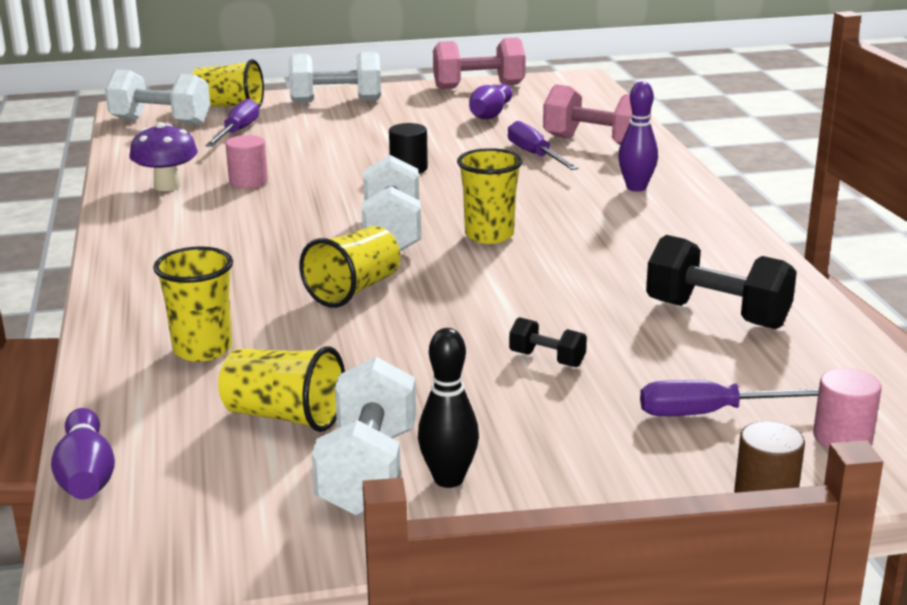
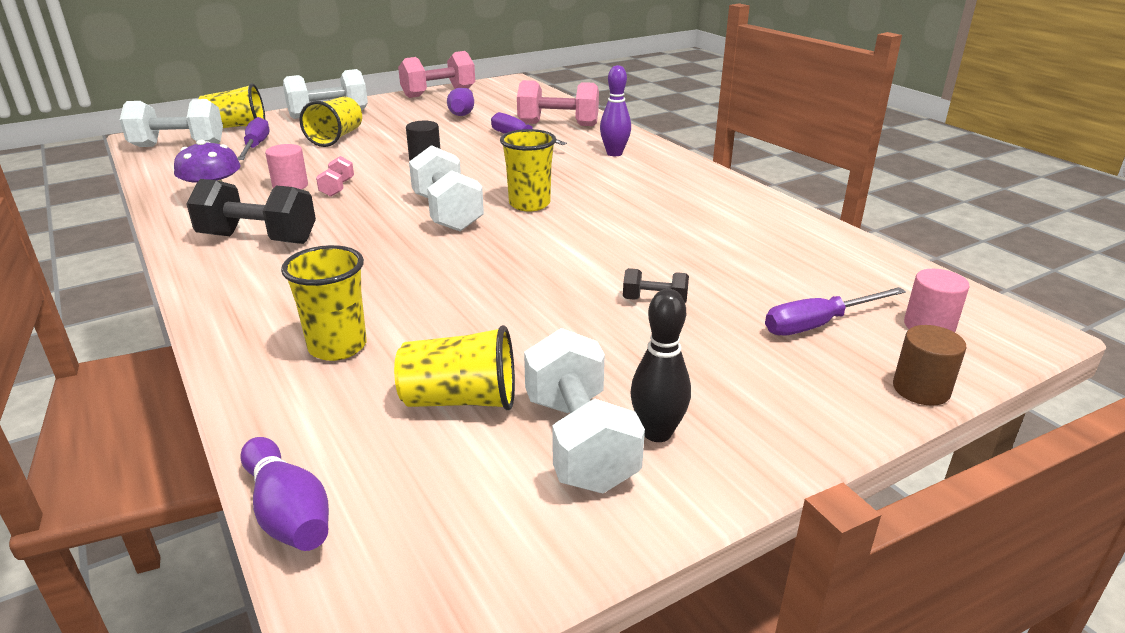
camera: 20 degrees left, 5 degrees up
yellow cup [300,226,400,308] -> yellow cup moved to [299,97,362,147]
black dumbbell [646,235,797,329] -> black dumbbell moved to [186,179,316,244]
none -> pink dumbbell [316,156,354,197]

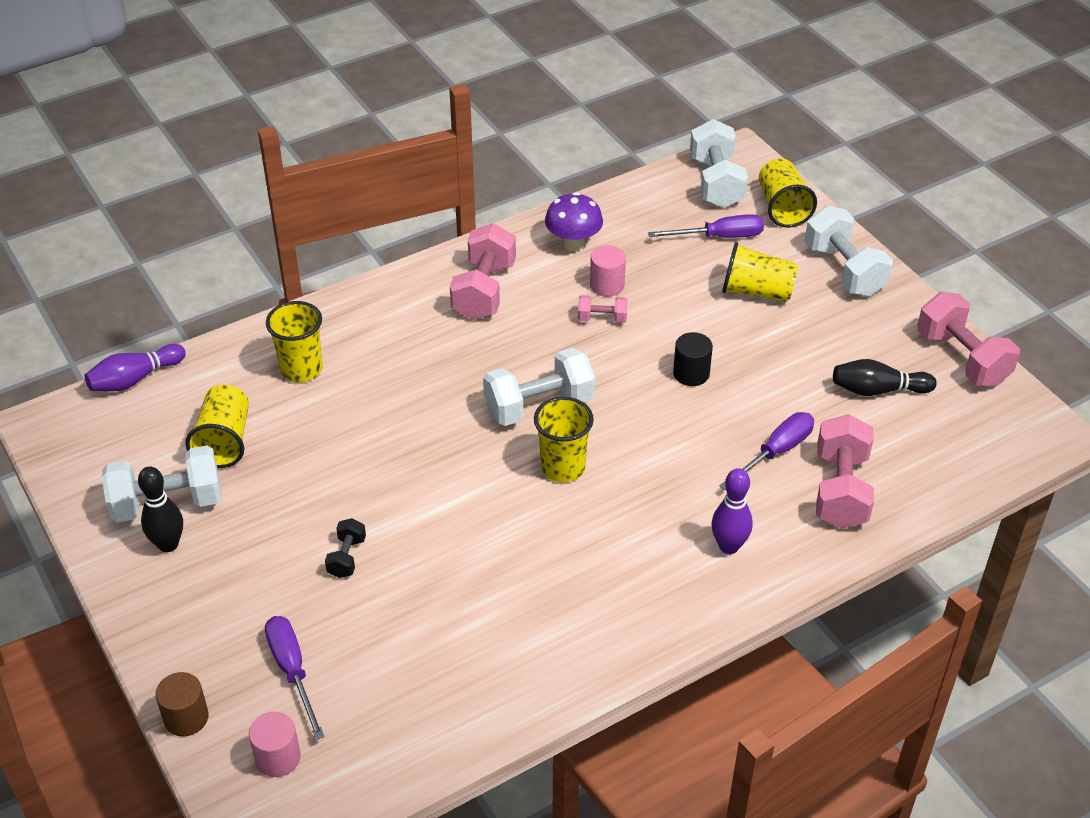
camera: 90 degrees right, 15 degrees up
black dumbbell [186,179,316,244] -> pink dumbbell [450,223,516,320]
purple bowling pin [447,88,474,116] -> black bowling pin [833,359,937,396]

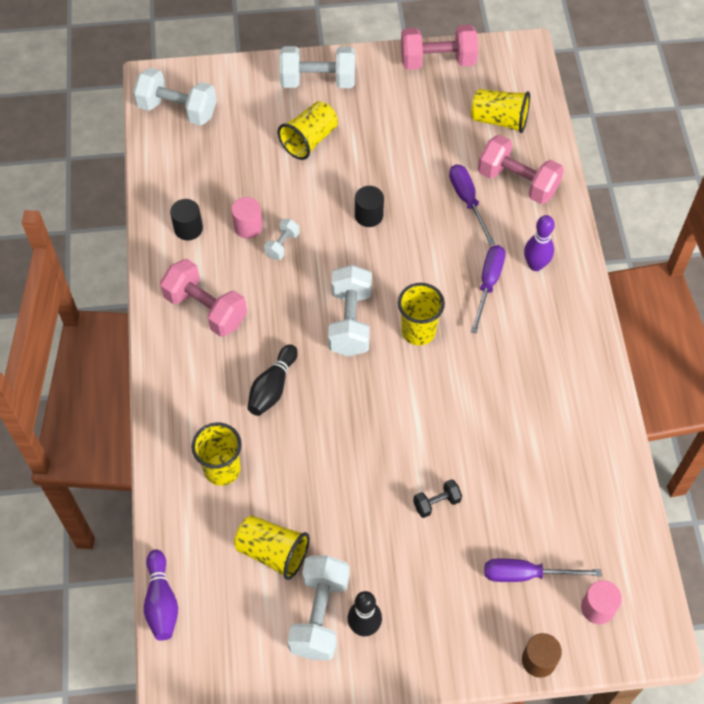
camera: 65 degrees left, 15 degrees up
black dumbbell [325,518,366,578] -> black dumbbell turned 60 degrees counterclockwise [413,479,462,518]
purple mushroom [545,192,603,251] -> black cylinder [170,199,203,240]
pink dumbbell [578,295,628,323] -> white dumbbell [264,219,300,260]
purple screwdriver [648,214,764,238] -> purple screwdriver moved to [471,245,506,334]
yellow cup [759,158,817,228] -> yellow cup moved to [471,89,530,133]
black bowling pin [833,359,937,396] -> black bowling pin moved to [247,344,298,416]

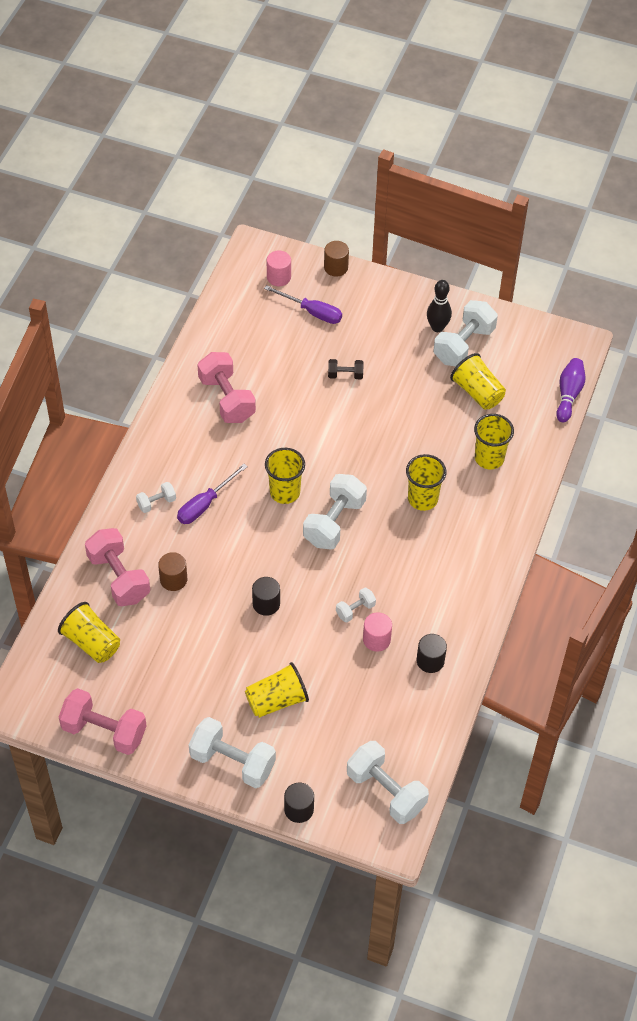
camera: 155 degrees left, 5 degrees down
pink dumbbell [160,259,247,337] -> pink dumbbell moved to [197,352,256,423]
black bowling pin [247,344,298,416] -> yellow cup [406,454,446,511]
purple screwdriver [449,164,495,245] -> brown cylinder [158,552,187,591]
purple bowling pin [524,215,555,271] -> white dumbbell [136,482,176,513]
none -> black cylinder [284,782,314,823]

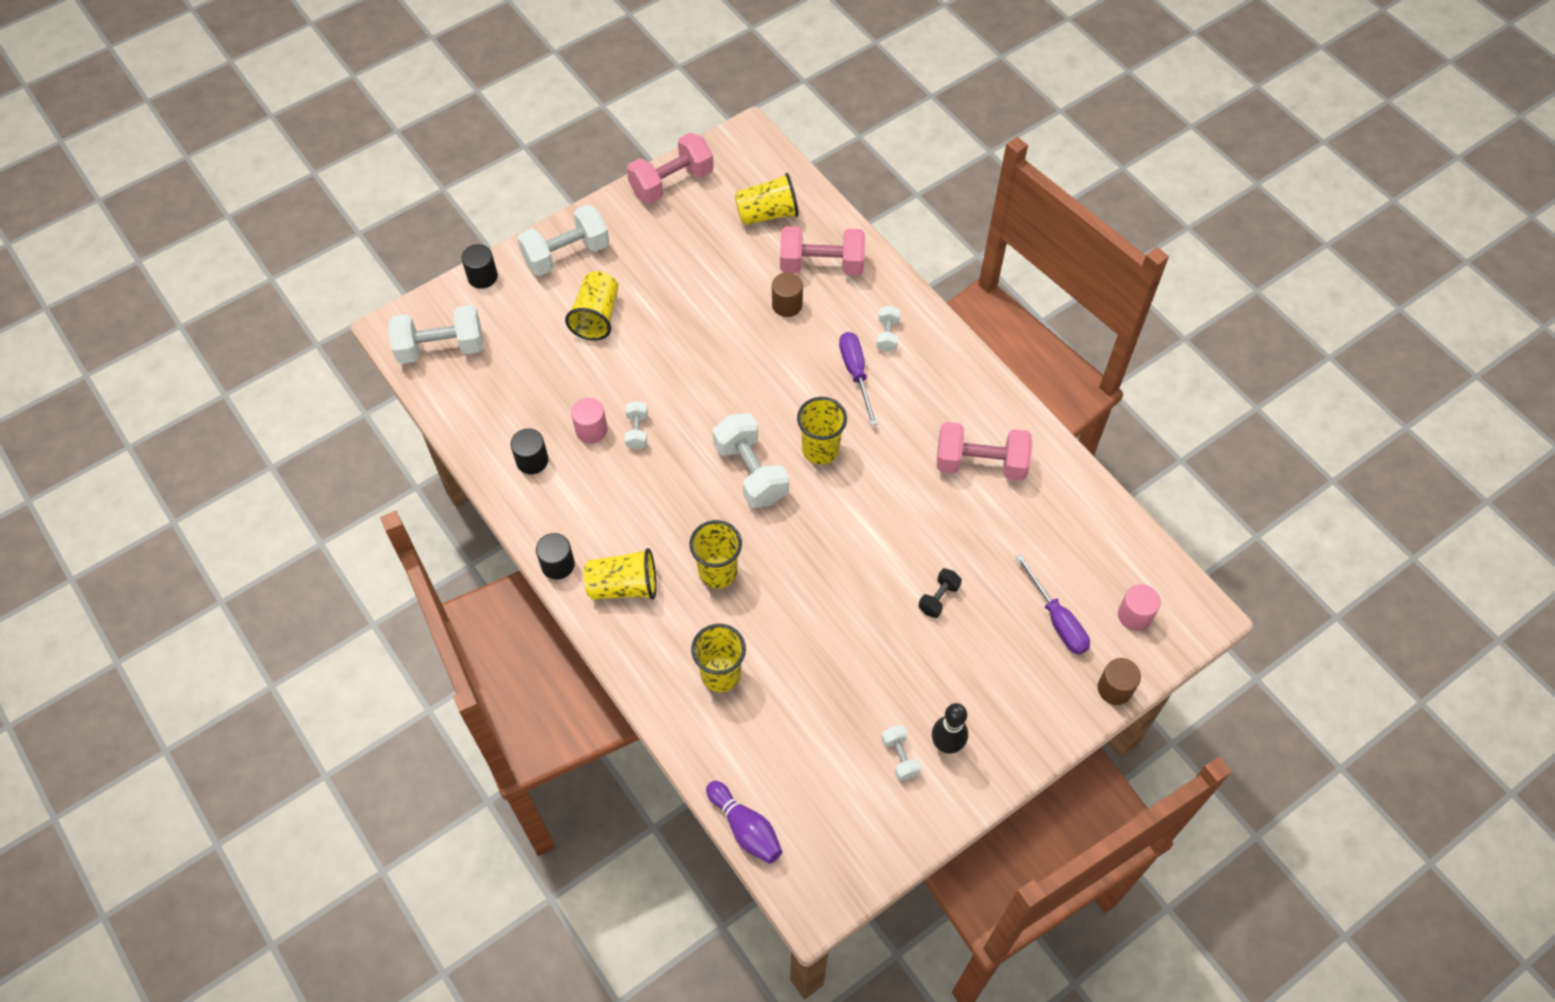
camera: 125 degrees right, 5 degrees up
black cylinder [252,577,280,616] -> black cylinder moved to [536,533,575,579]
purple screwdriver [264,285,342,324] -> purple screwdriver turned 90 degrees counterclockwise [1015,554,1090,655]
white dumbbell [433,300,498,366] -> white dumbbell [881,725,921,781], size x0.50
yellow cup [450,353,506,409] -> yellow cup moved to [584,548,656,599]

